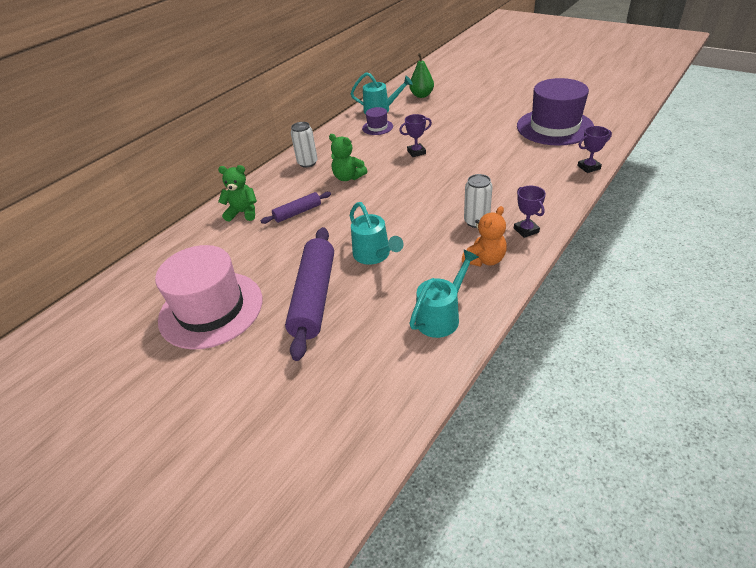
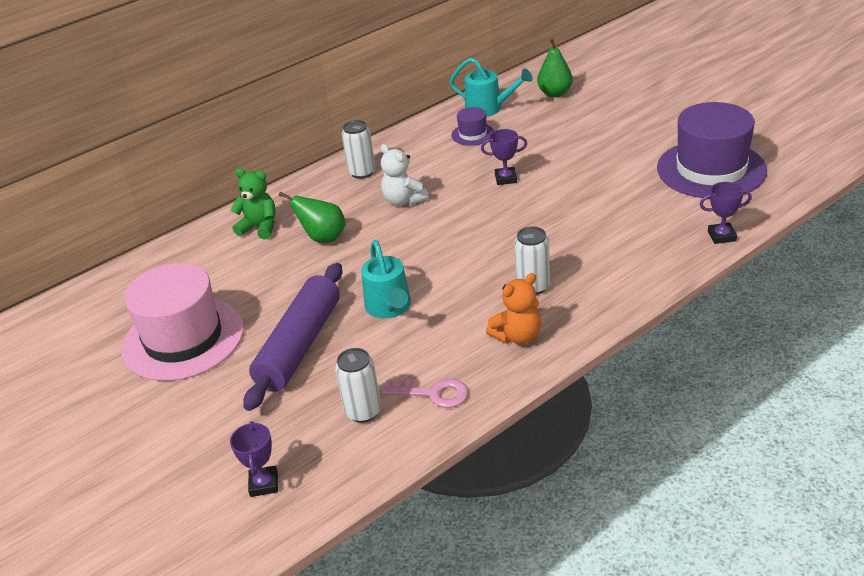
camera: 15 degrees right, 5 degrees down
purple rolling pin [261,192,331,224] -> green pear [279,192,346,243]
green teddy bear [329,134,367,181] -> white teddy bear [381,144,429,206]
turquoise watering can [409,250,479,338] -> pink key [381,379,468,408]
purple trophy [514,186,546,238] -> purple trophy moved to [230,421,278,497]
none -> white can [335,348,381,423]

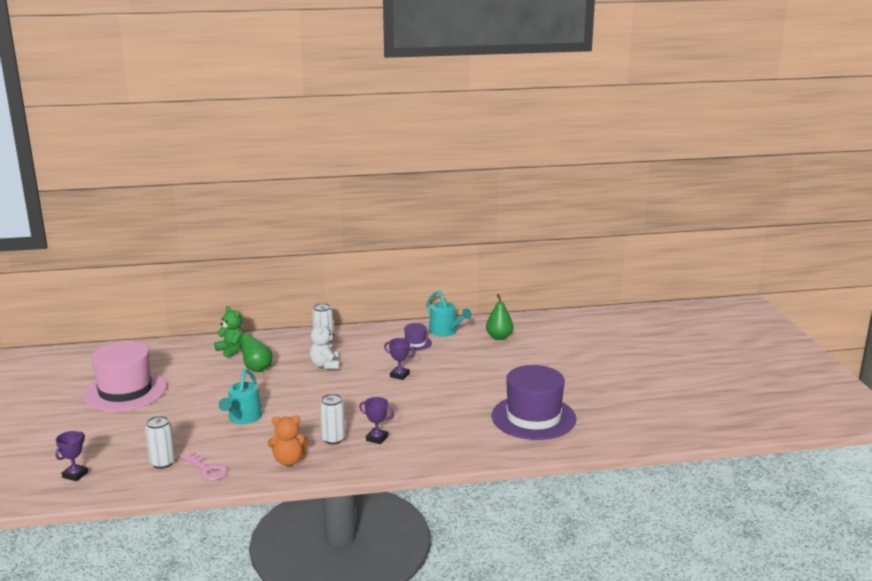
camera: 25 degrees right, 15 degrees down
purple rolling pin [243,263,342,411] -> none
purple trophy [700,182,752,244] -> purple trophy moved to [359,397,394,444]

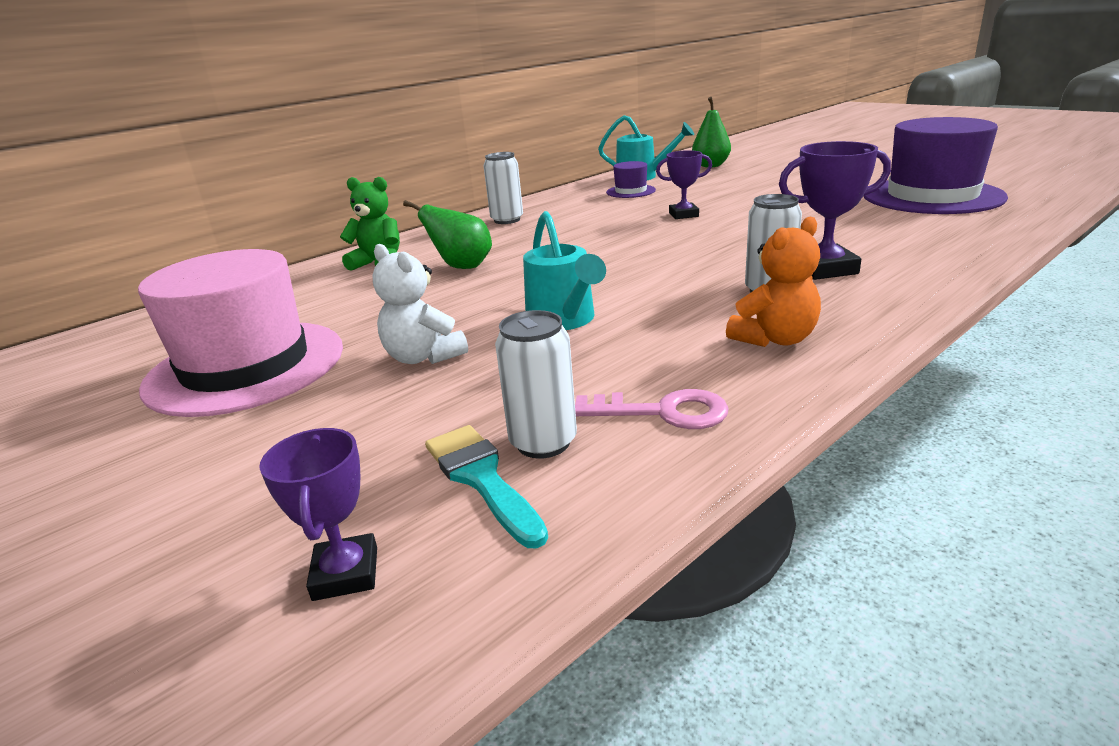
camera: 30 degrees left, 5 degrees up
white teddy bear [310,321,340,370] -> white teddy bear moved to [372,244,468,364]
purple trophy [359,397,394,444] -> purple trophy [779,141,891,280], size x1.52
none -> turquoise brush [425,425,548,548]

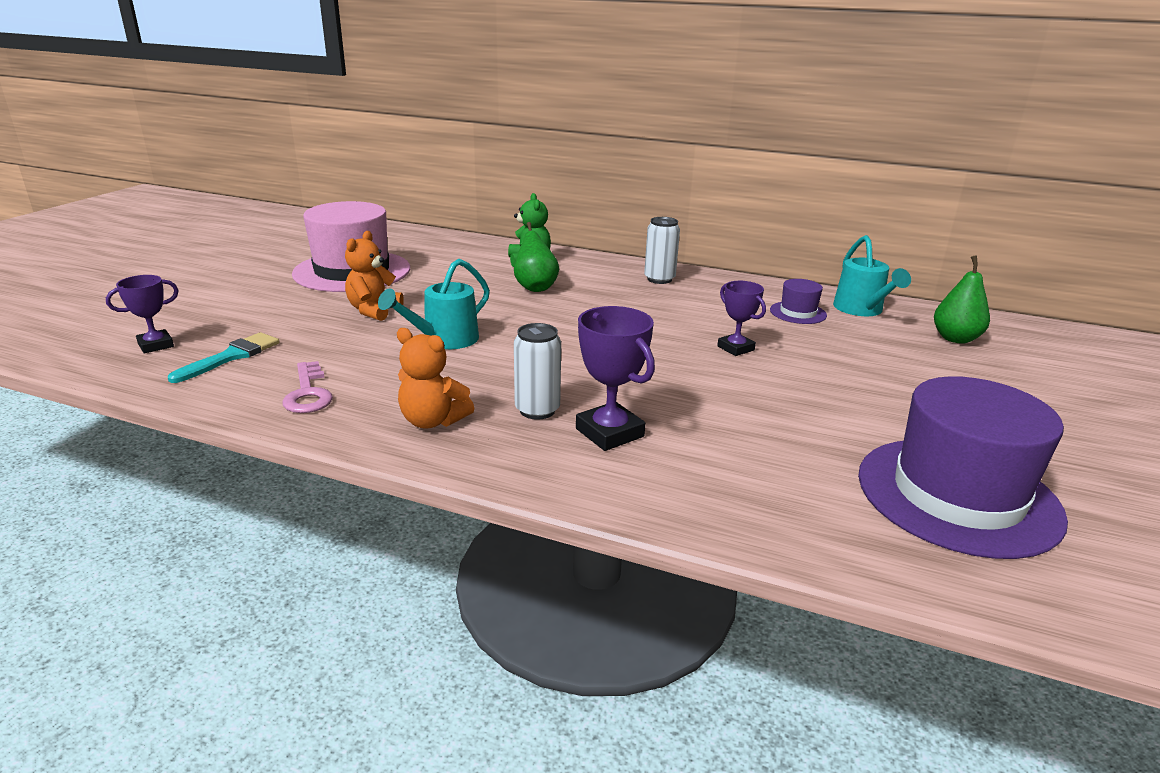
camera: 60 degrees right, 0 degrees up
white teddy bear [372,244,468,364] -> orange teddy bear [345,231,404,321]
white can [495,310,577,458] -> none

